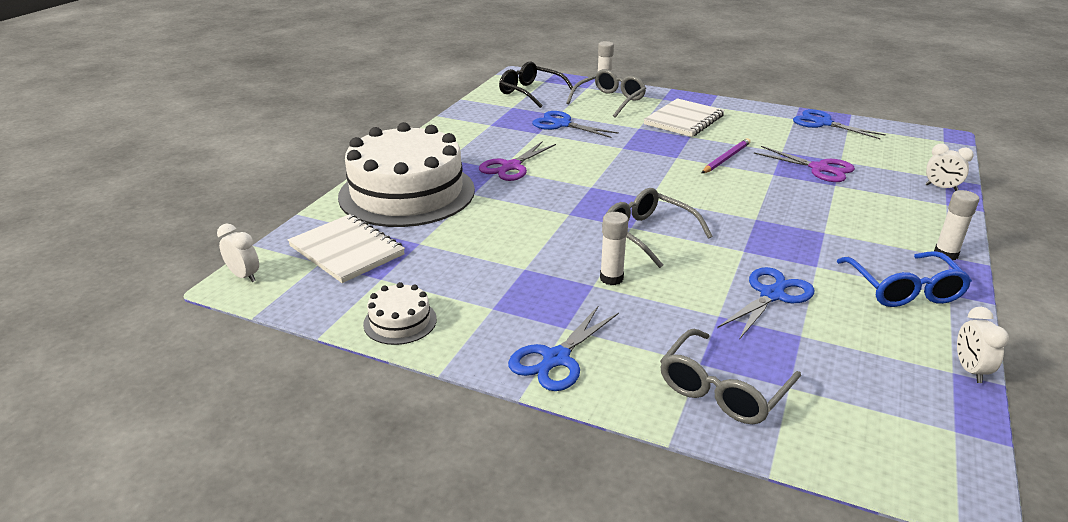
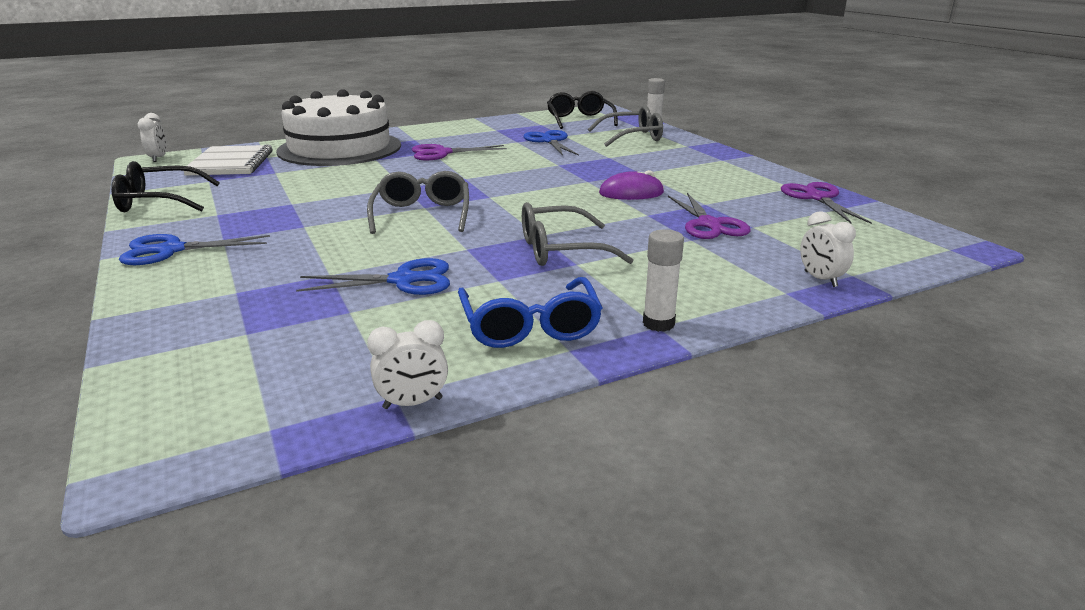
camera: 40 degrees right, 5 degrees down
white cake [363,282,437,345] -> black glasses [111,161,220,212]
white glue stick [600,212,629,285] -> none
white notebook [643,98,725,137] -> none
grey glasses [660,329,801,424] -> grey glasses moved to [522,202,633,266]
purple pencil [702,138,751,173] -> purple mouse [599,170,664,200]
blue scissors [793,109,886,139] -> purple scissors [781,182,872,224]
blue glasses [837,251,972,307] -> blue glasses turned 45 degrees counterclockwise [458,277,603,348]
white clock [957,307,1009,383] -> white clock turned 150 degrees counterclockwise [367,320,448,409]

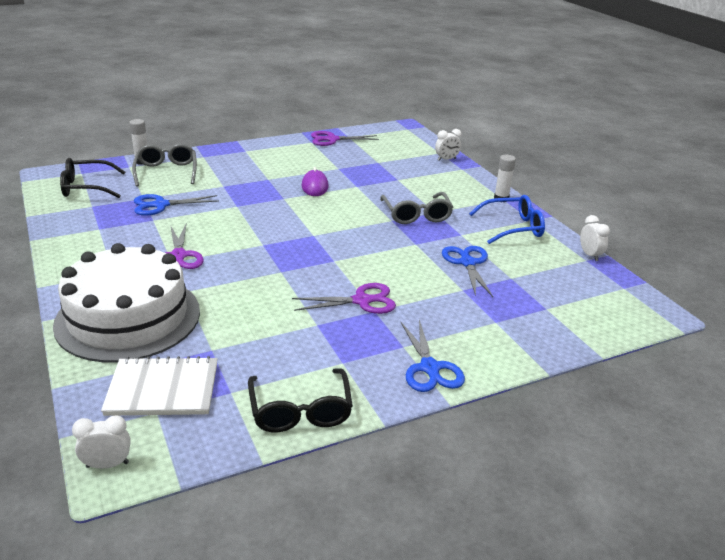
camera: 90 degrees left, 5 degrees up
grey glasses [367,171,469,234] -> none
purple scissors [668,193,751,239] -> purple scissors moved to [292,283,396,314]

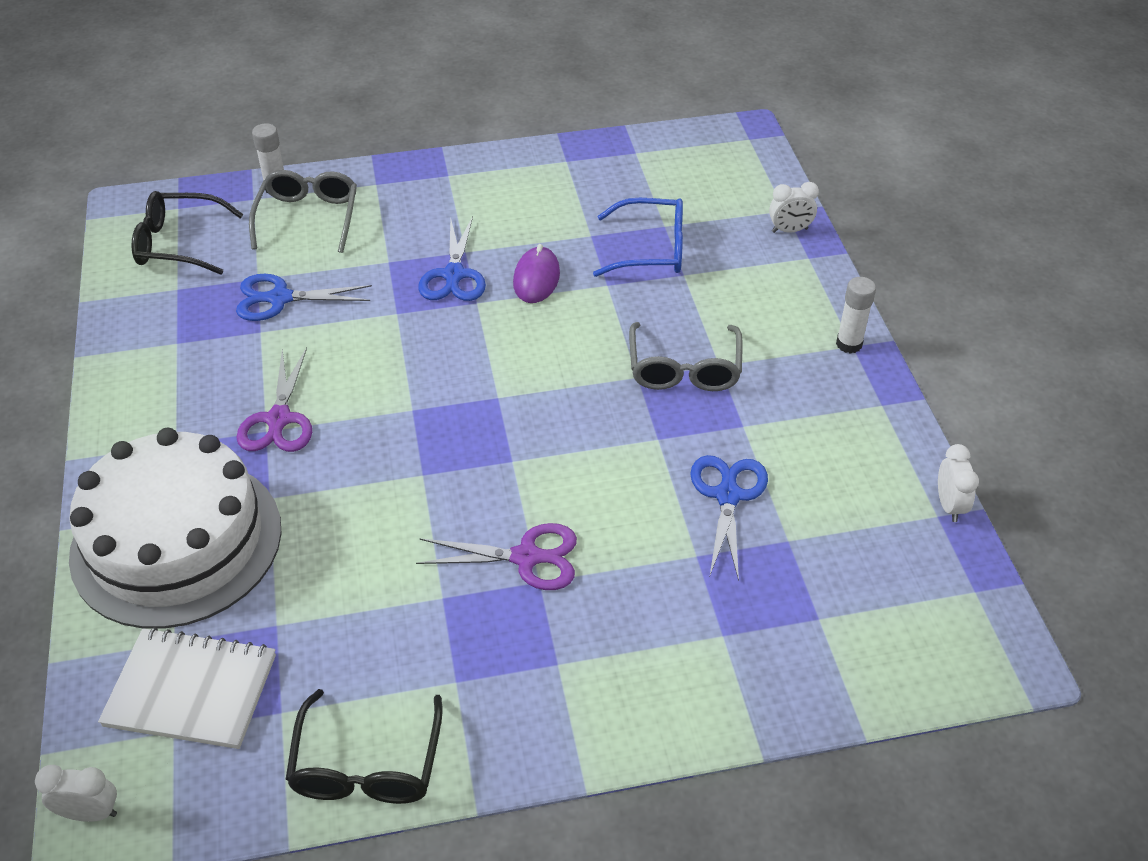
camera: 15 degrees right, 15 degrees up
purple scissors [311,131,379,146] -> none
blue scissors [401,320,465,392] -> blue scissors moved to [418,216,486,301]
blue glasses [469,195,545,244] -> blue glasses moved to [593,198,683,277]

